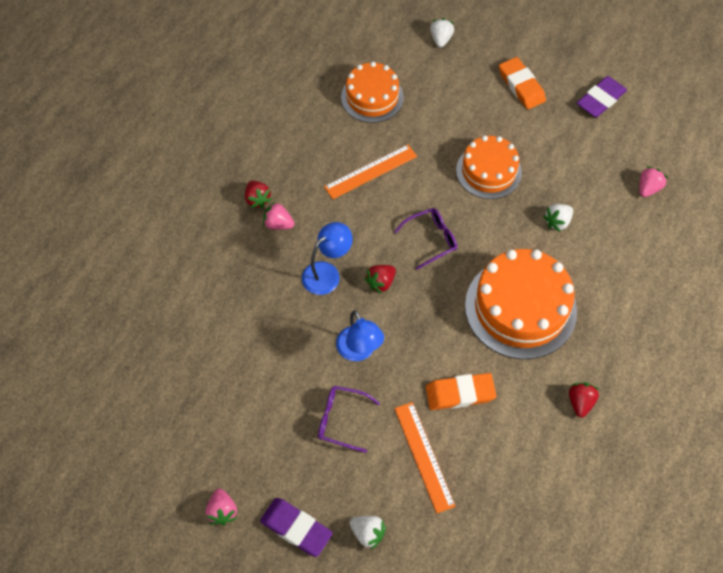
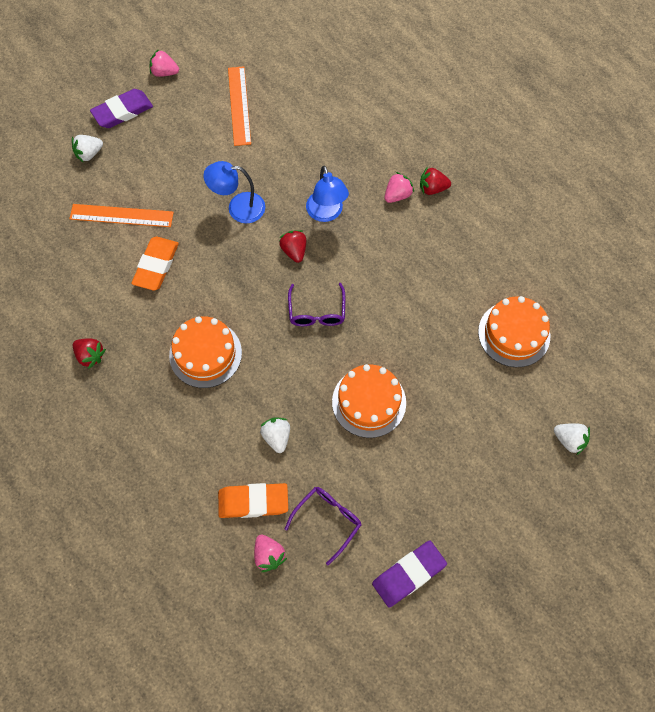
camera: 115 degrees right, 5 degrees up
purple glasses [318,386,380,453] -> purple glasses moved to [285,487,361,565]
orange ruler [324,144,417,199] -> orange ruler moved to [228,66,251,146]
orange cake [465,249,577,359] -> orange cake [169,316,242,388], size x0.63
orange eraser [499,57,546,109] -> orange eraser moved to [218,483,288,518]
purple eraser [577,76,627,117] -> purple eraser turned 75 degrees clockwise [372,541,447,607]

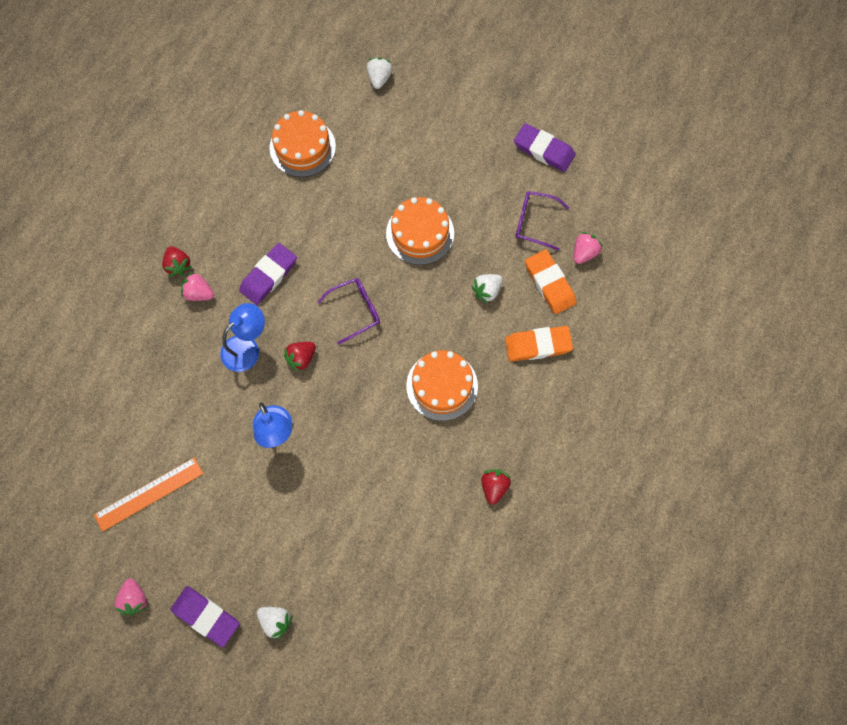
camera: 115 degrees left, 5 degrees up
orange ruler [69,204,174,227] -> none
orange eraser [131,237,179,291] -> orange eraser moved to [505,326,573,362]
none -> purple eraser [239,243,297,305]

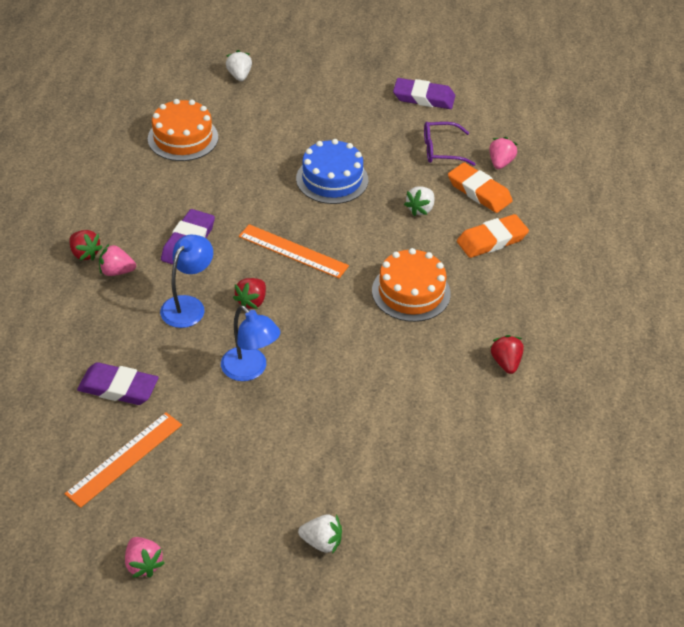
camera: 20 degrees left, 25 degrees down
purple eraser [171,586,240,647] -> purple eraser moved to [77,362,159,405]
purple glasses [317,278,380,344] -> orange ruler [239,224,349,278]
orange cake [386,197,454,265] -> blue cake [296,139,368,204]

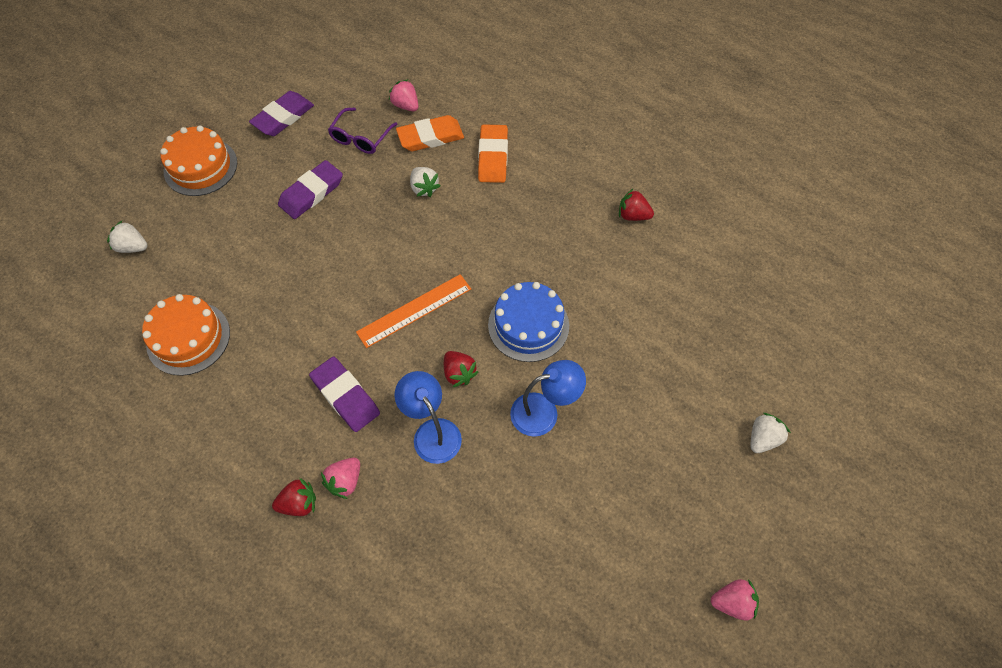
camera: 60 degrees left, 15 degrees up
orange ruler [65,412,182,508] -> none
purple eraser [77,362,159,405] -> purple eraser moved to [278,160,343,219]
blue cake [296,139,368,204] -> blue cake moved to [488,282,569,362]
orange cake [372,248,451,322] -> orange cake moved to [160,125,237,196]

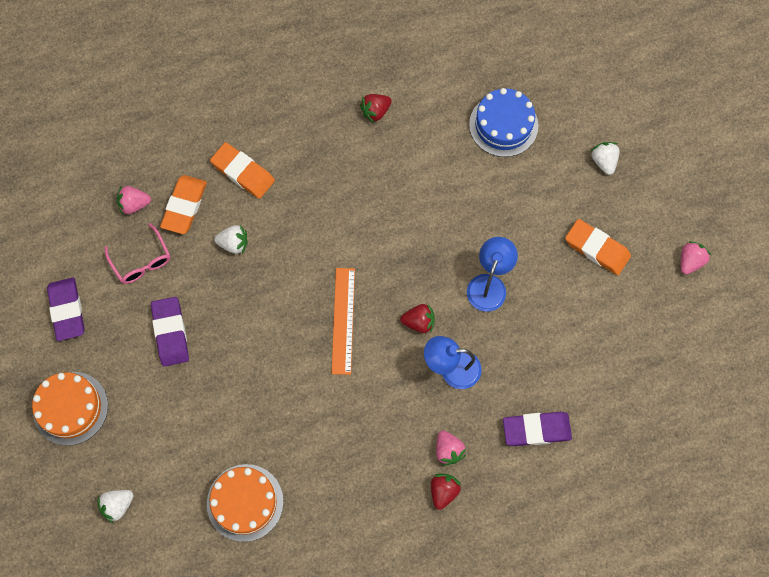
camera: 55 degrees left, 10 degrees up
purple eraser [309,356,380,432] -> purple eraser moved to [503,412,572,446]
purple glasses [328,108,397,154] -> pink glasses [105,223,170,284]
blue cake [488,282,569,362] -> blue cake moved to [469,88,538,157]
none -> orange eraser [565,219,631,275]

